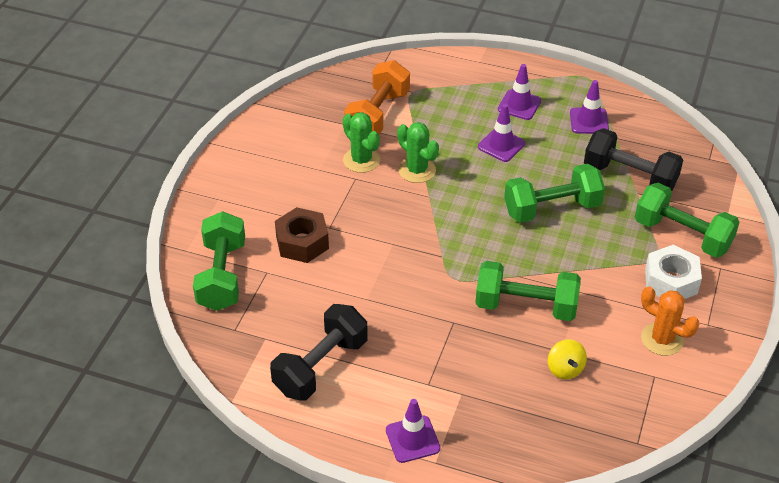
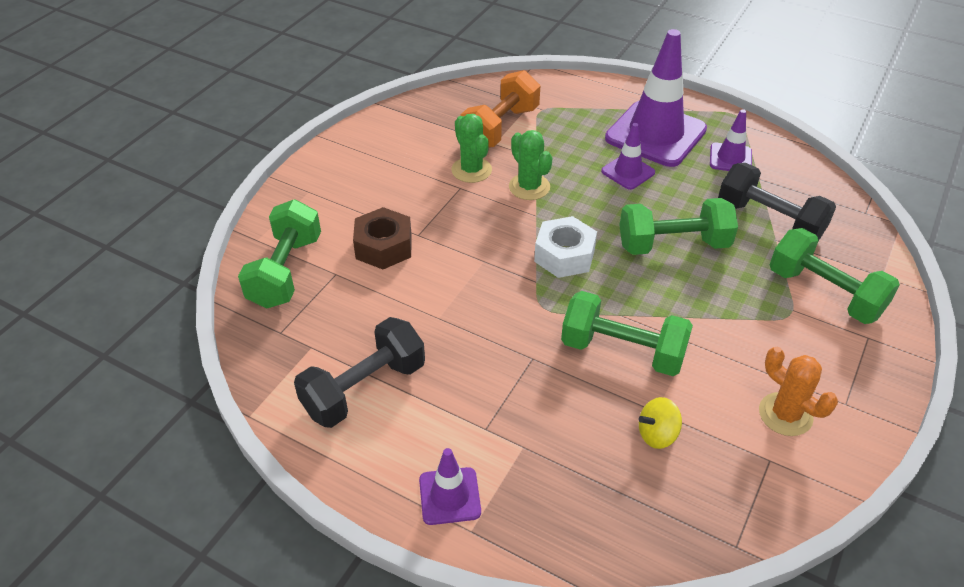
camera: 10 degrees right, 0 degrees up
purple traffic cone [498,64,541,120] -> purple traffic cone [605,29,707,167], size x2.05
yellow spinning top [548,339,587,379] -> yellow spinning top turned 75 degrees clockwise [638,397,682,449]
white nut [645,245,702,299] -> white nut moved to [534,216,597,278]

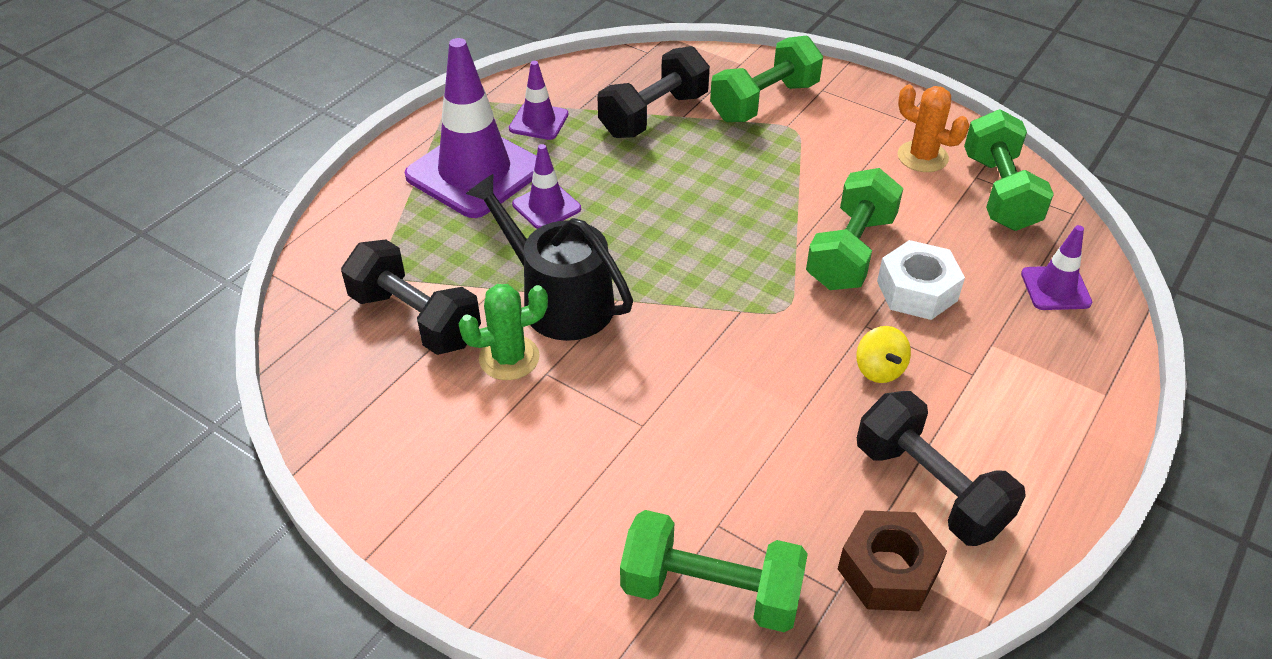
camera: 85 degrees left, 0 degrees up
brown nut [353,207,412,269] -> brown nut moved to [838,510,947,611]
purple traffic cone [419,448,481,525] -> purple traffic cone moved to [1021,225,1092,310]
orange dumbbell [460,70,540,148] -> black dumbbell [341,240,481,355]
green cactus [509,130,552,200] -> black watering can [466,174,633,341]
white nut [534,216,597,278] -> white nut moved to [877,240,965,320]
green dumbbell [619,198,738,255] -> green dumbbell moved to [964,109,1054,231]
yellow spinning top [638,397,682,449] -> yellow spinning top moved to [856,326,911,383]
orange cactus [759,347,838,436] -> orange cactus turned 75 degrees clockwise [898,85,969,172]

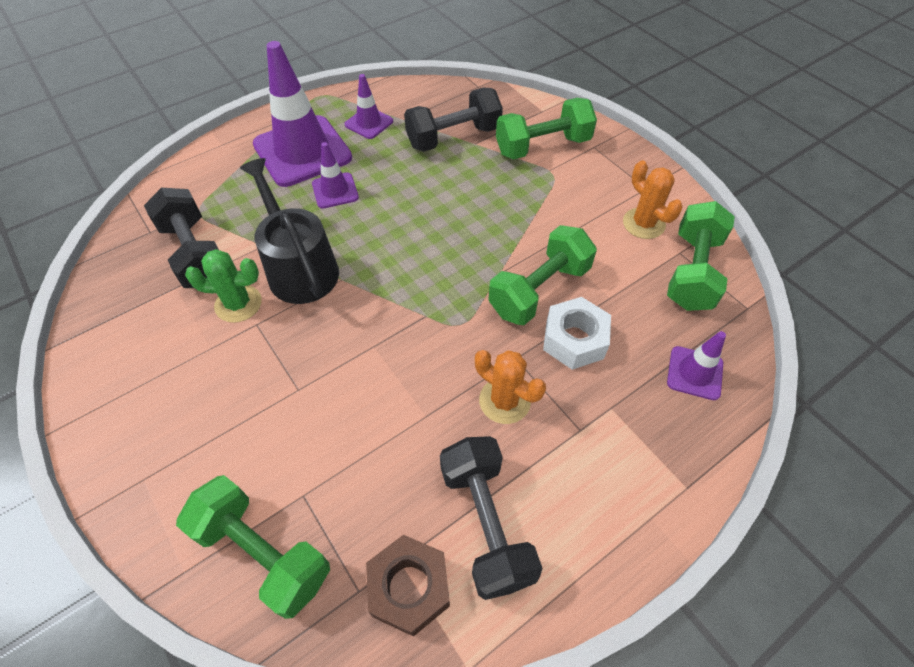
camera: 20 degrees right, 10 degrees up
yellow spinning top [856,326,911,383] -> orange cactus [475,350,546,424]

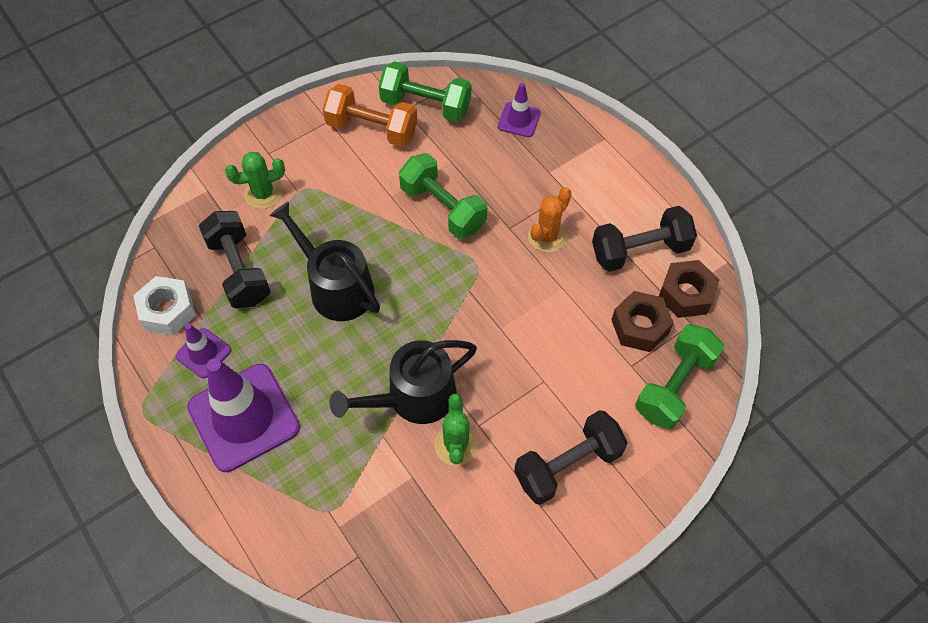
camera: 90 degrees left, 5 degrees up
black dumbbell [144,188,219,288] -> black dumbbell moved to [514,410,628,505]
purple traffic cone [312,142,359,209] -> none
green dumbbell [496,98,597,160] -> green cactus [225,152,285,209]
white nut [543,297,611,370] -> white nut moved to [133,276,196,335]
orange cactus [623,161,683,239] -> orange dumbbell [323,84,418,147]
none -> black watering can [269,202,380,321]
none -> brown nut [611,291,673,352]

